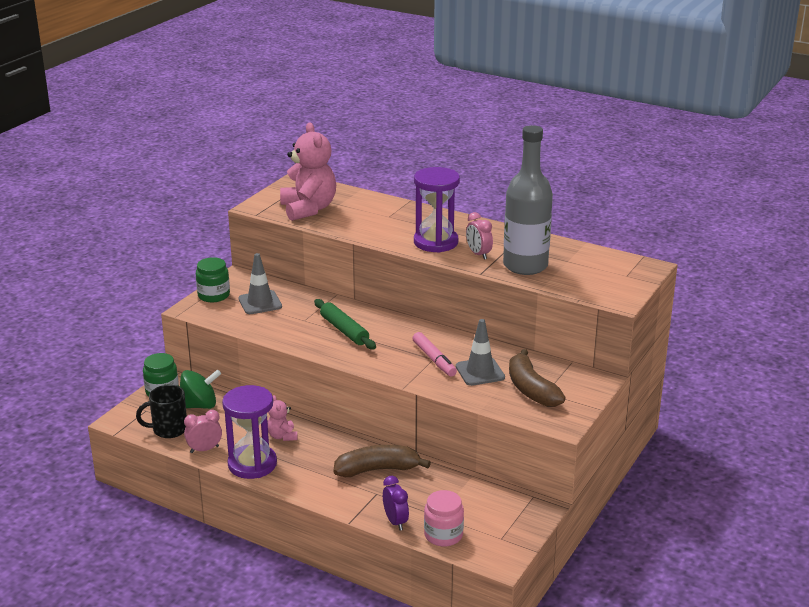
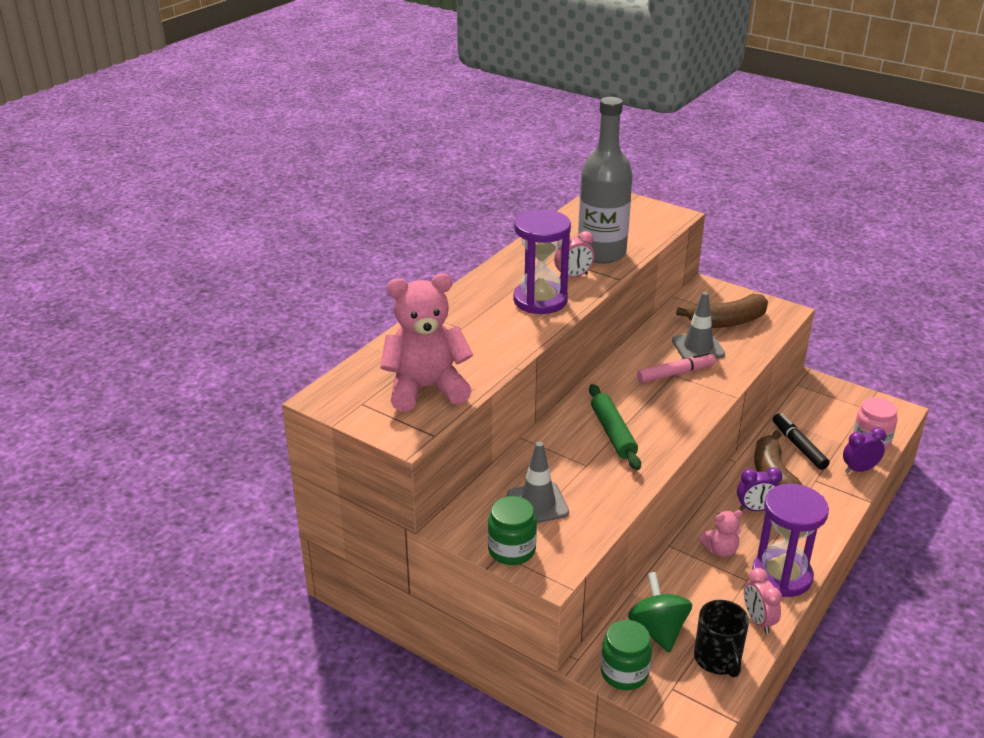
camera: 85 degrees left, 5 degrees up
green rolling pin [314,299,376,350] -> green rolling pin turned 75 degrees counterclockwise [589,384,641,470]
none -> purple clock [737,467,782,511]
none -> black marker [773,413,830,470]

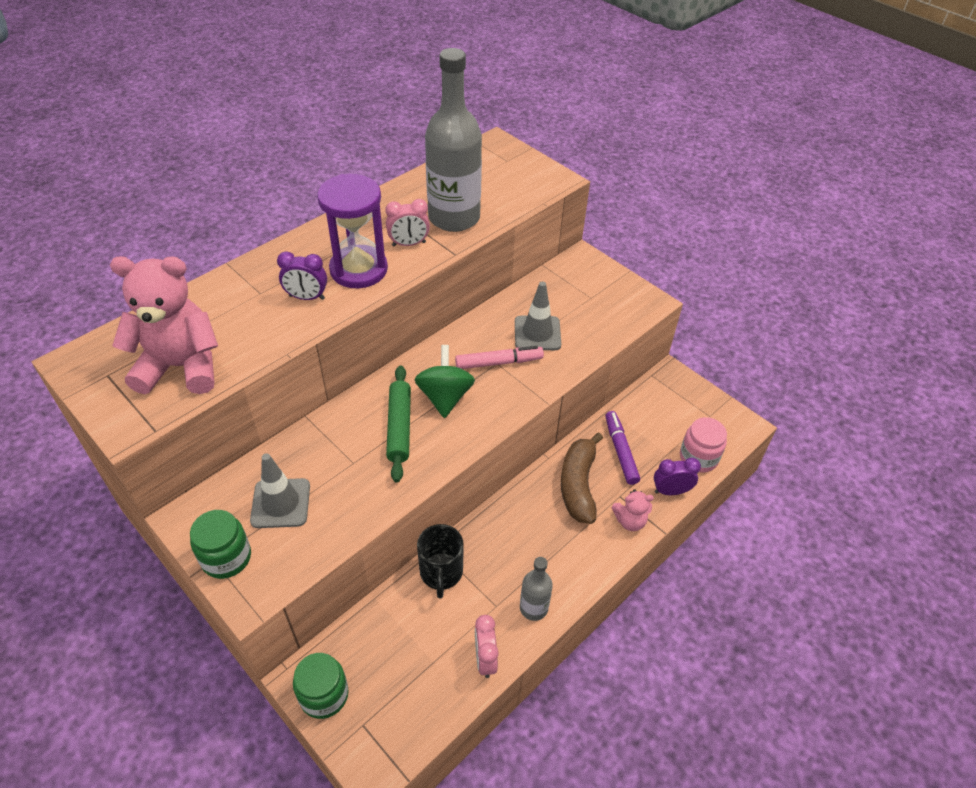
camera: 10 degrees right, 15 degrees up
green spinning top [628,572,692,653] -> green spinning top moved to [415,345,475,418]
brown banana [676,294,768,328] -> none
black mug [694,600,749,677] -> black mug moved to [417,524,464,598]
pink teddy bear [699,510,743,557] -> pink teddy bear moved to [611,489,654,531]
purple clock [737,467,782,511] -> purple clock moved to [277,251,327,300]
purple hourglass [752,484,829,597] -> grey bottle [520,557,553,621]
black marker [773,413,830,470] -> purple marker [605,411,640,485]

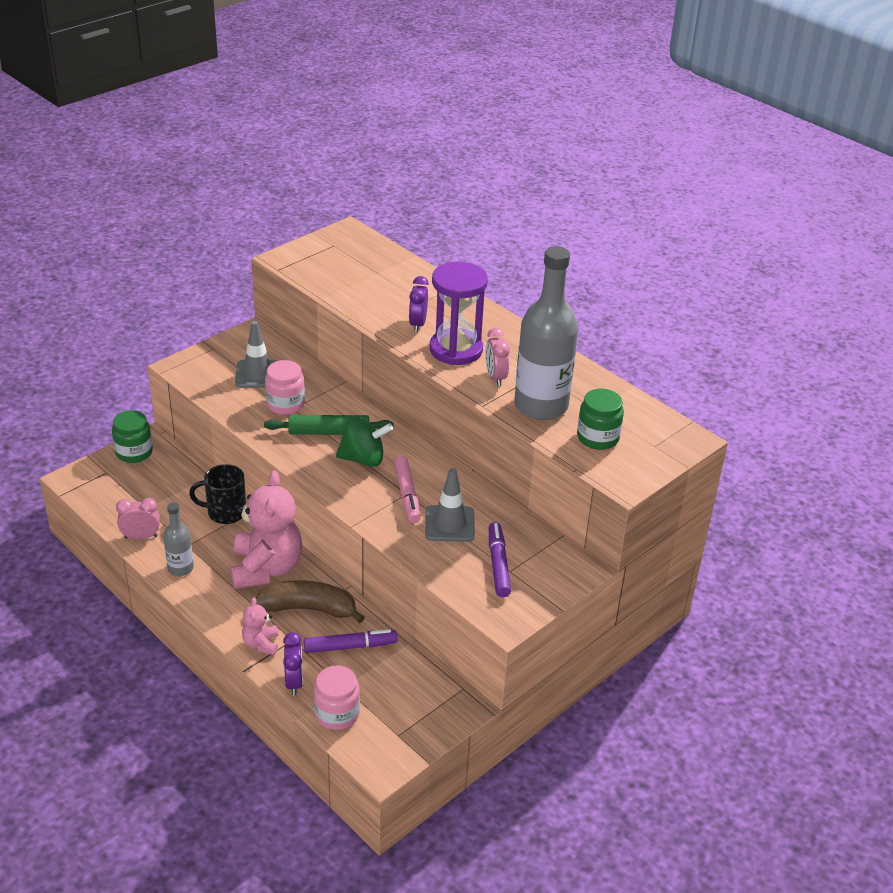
camera: 90 degrees right, 10 degrees down
pink teddy bear [110,256,218,394] -> pink teddy bear moved to [231,471,302,589]
green jar [190,510,251,579] -> green jar moved to [577,389,624,450]
none -> pink jar [265,360,305,415]
none -> purple marker [489,522,511,597]

